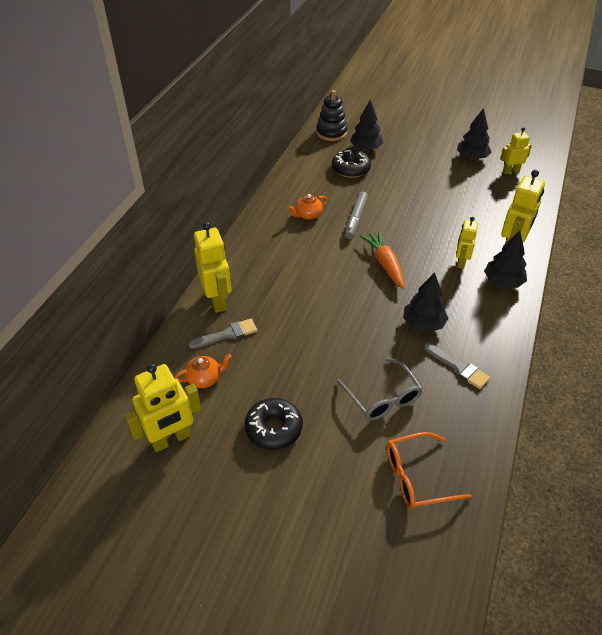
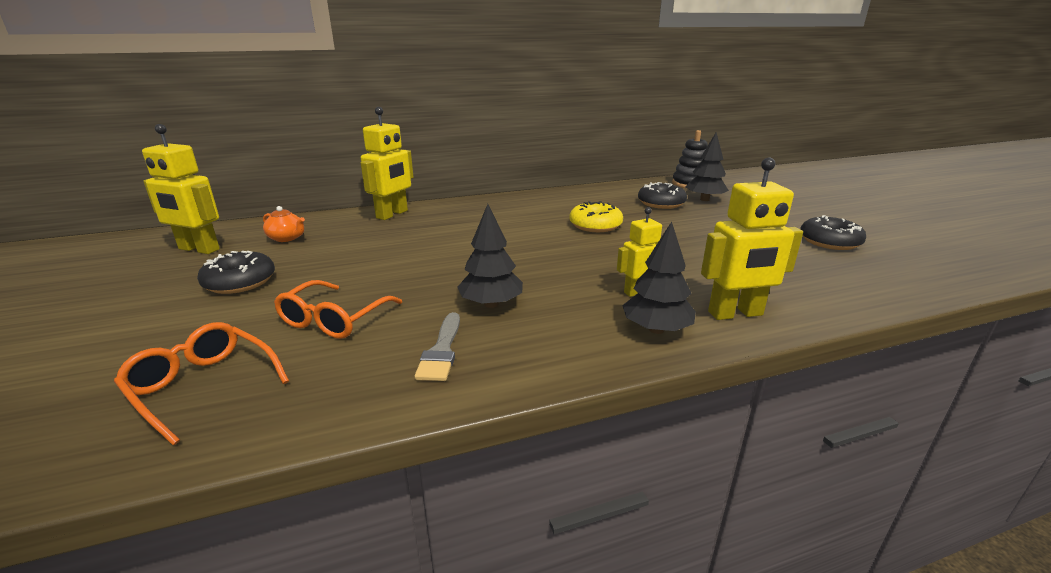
camera: 50 degrees right, 20 degrees down
grey brush [188,318,258,349] -> none
orange teapot [288,194,328,220] -> none
grey glasses [336,358,423,421] -> orange glasses [274,280,402,339]
grey marker [345,192,368,239] -> yellow donut [569,201,623,232]
orange carrot [360,231,404,289] -> none
black tree [457,108,491,160] -> black donut [800,215,866,250]
yellow robot [500,127,532,174] -> none

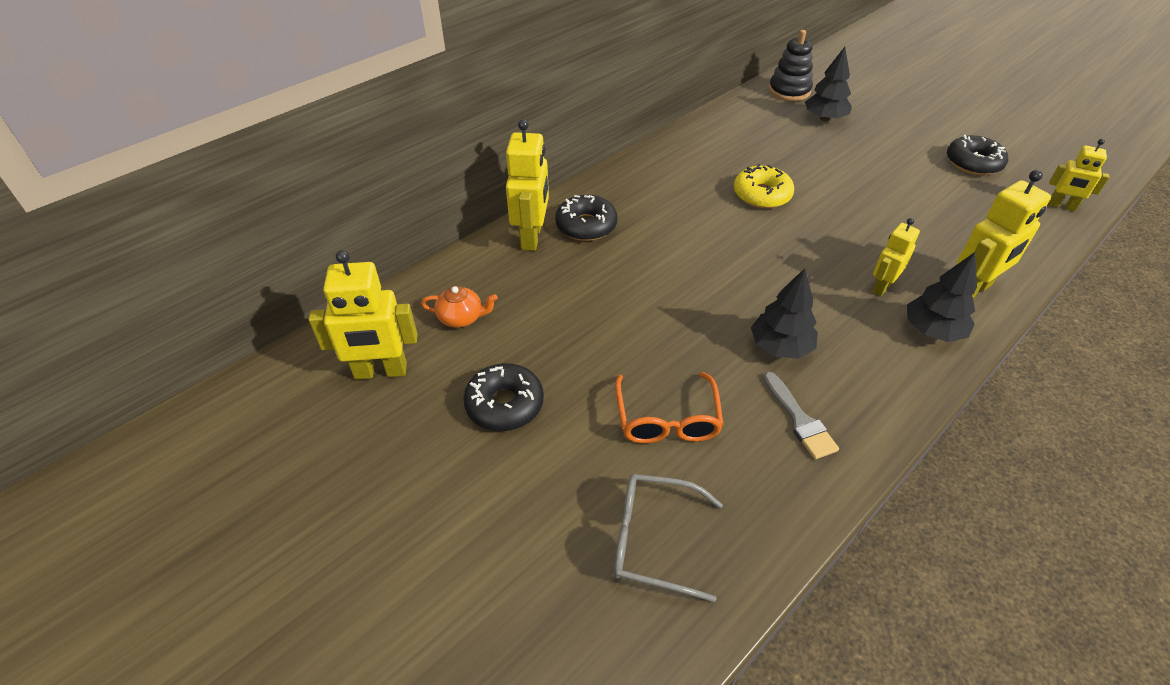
camera: 25 degrees left, 20 degrees up
orange glasses [114,322,289,445] -> grey glasses [613,474,723,602]
black donut [638,182,687,209] -> black donut moved to [555,195,618,241]
none -> yellow robot [1048,139,1110,211]

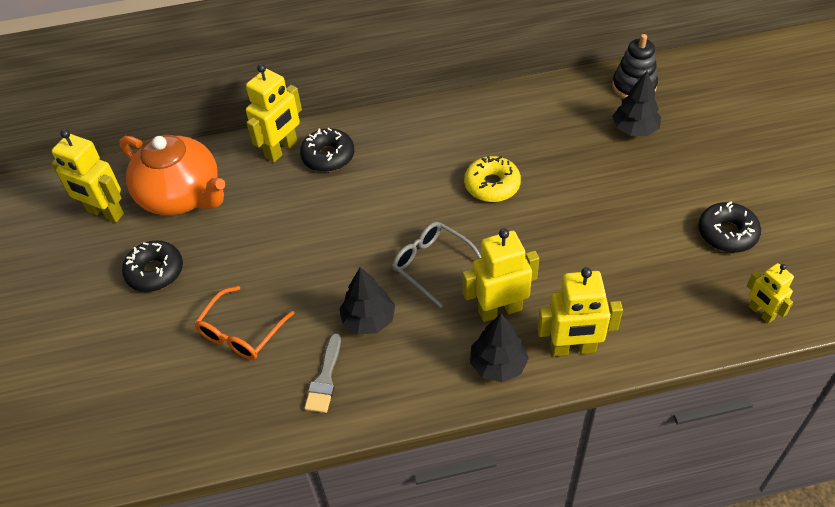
camera: 35 degrees right, 5 degrees up
orange teapot [421,286,498,328] -> orange teapot [119,135,225,215], size x2.43
grey glasses [613,474,723,602] -> grey glasses moved to [392,222,481,308]
yellow robot [872,218,920,296] -> yellow robot [462,228,539,322], size x1.63

